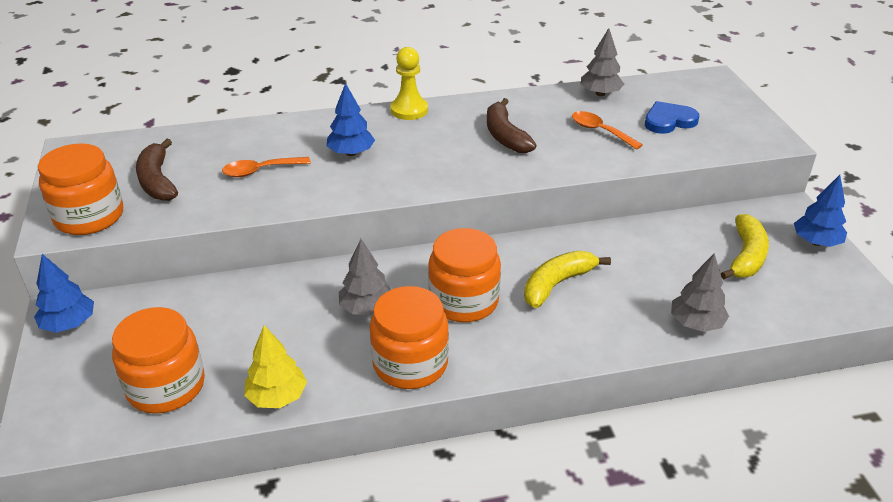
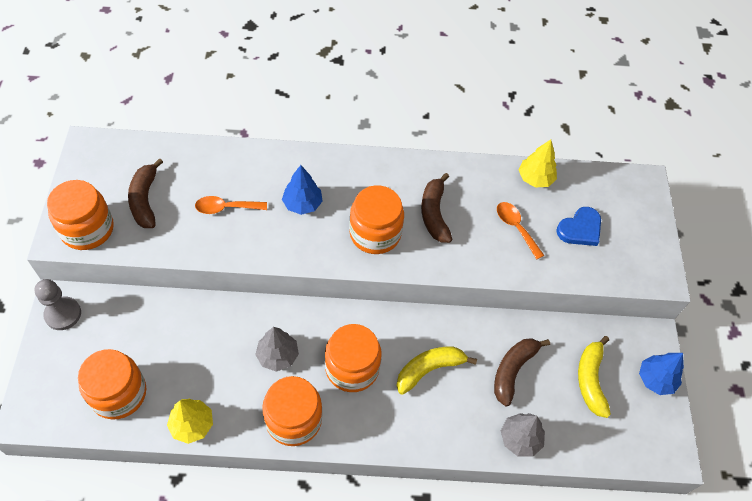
camera: 10 degrees right, 20 degrees up
blue tree [34,254,94,332] -> grey pawn [34,279,81,330]
yellow pawn [391,47,428,120] -> none
grey tree [581,28,624,96] -> yellow tree [519,139,557,187]
blue heart [645,101,699,134] -> blue heart turned 150 degrees clockwise [556,207,601,246]
yellow banana [720,214,769,279] -> yellow banana turned 150 degrees clockwise [578,336,611,418]
none -> orange jar [349,185,404,254]
none -> brown banana [494,338,550,407]

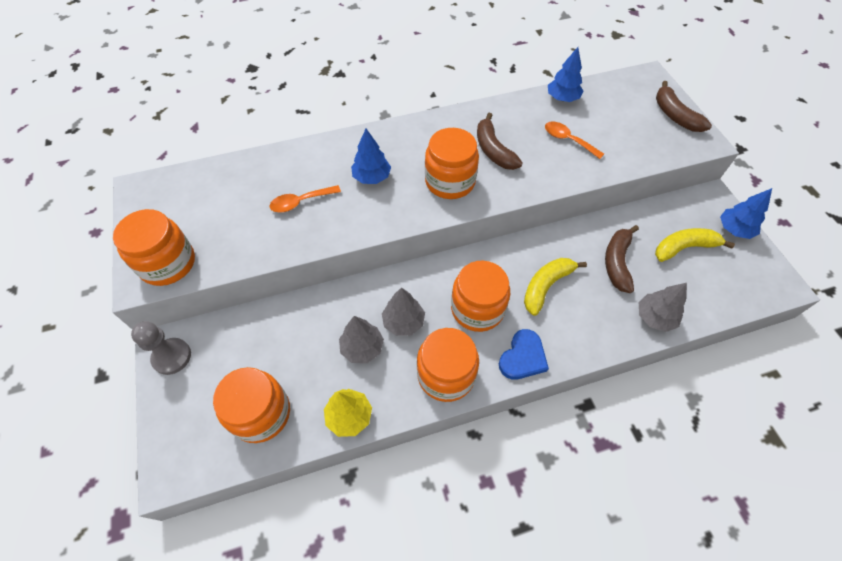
camera: 15 degrees left, 0 degrees up
brown banana [128,158,163,228] -> brown banana moved to [656,81,712,132]
yellow tree [519,139,557,187] -> blue tree [548,47,583,102]
blue heart [556,207,601,246] -> blue heart moved to [499,329,549,380]
yellow banana [578,336,611,418] -> yellow banana turned 90 degrees clockwise [655,228,735,262]
none -> grey tree [339,316,384,363]

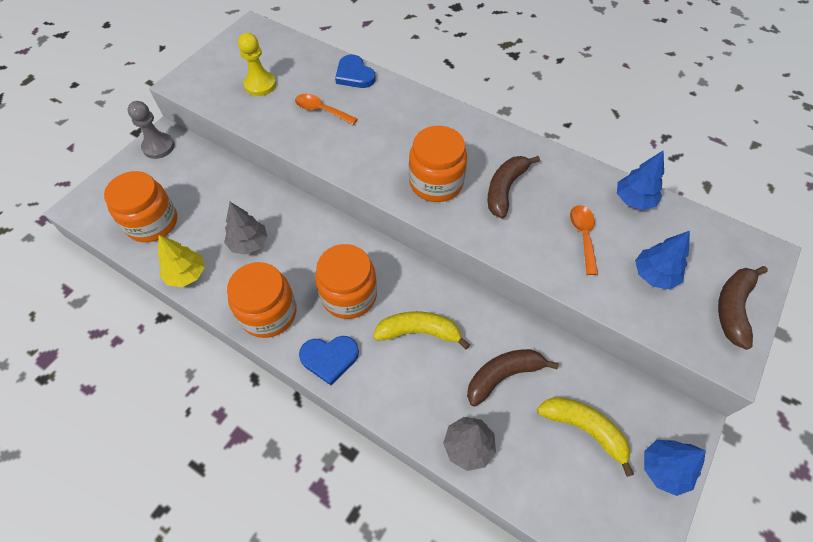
camera: 50 degrees right, 0 degrees up
orange jar [113,209,195,286] -> none
blue tree [351,129,391,184] -> blue tree moved to [635,231,690,289]
grey tree [382,287,425,336] -> none
none -> yellow pawn [238,33,276,96]
none -> blue heart [335,54,376,88]

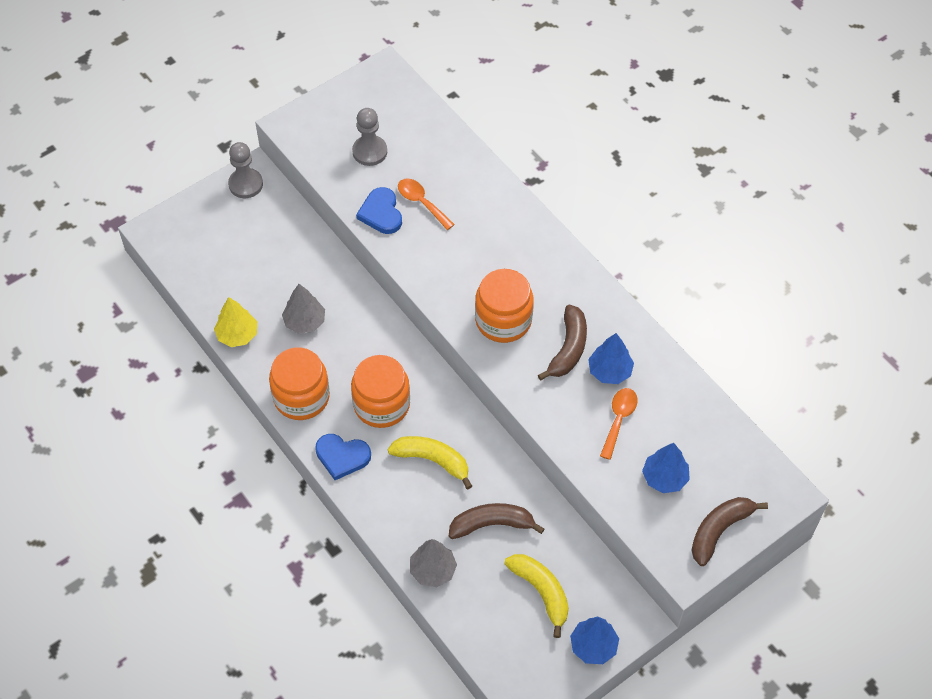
camera: 20 degrees right, 0 degrees up
orange jar [104,171,177,242] -> none
yellow pawn [238,33,276,96] -> grey pawn [352,108,387,166]
blue heart [335,54,376,88] -> blue heart moved to [356,187,402,234]
brown banana [488,156,540,219] -> brown banana turned 150 degrees clockwise [538,305,587,380]
blue tree [617,150,664,210] -> blue tree moved to [588,333,634,384]

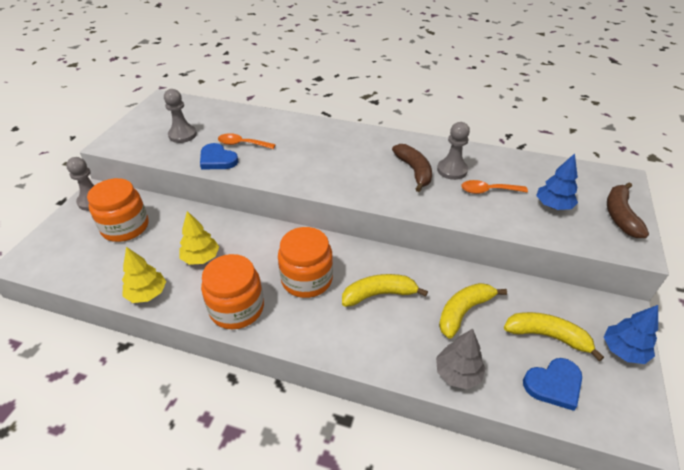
camera: 35 degrees left, 15 degrees down
grey tree [282,284,325,334] -> yellow tree [179,211,219,265]
blue heart [315,434,371,480] -> blue heart moved to [523,358,582,411]
brown banana [449,503,544,539] -> yellow banana [439,283,507,339]
orange jar [475,269,533,343] -> orange jar moved to [87,178,149,242]
blue tree [588,333,634,384] -> grey pawn [437,122,470,180]
orange spoon [600,388,638,460] -> orange spoon turned 75 degrees counterclockwise [461,180,528,194]

